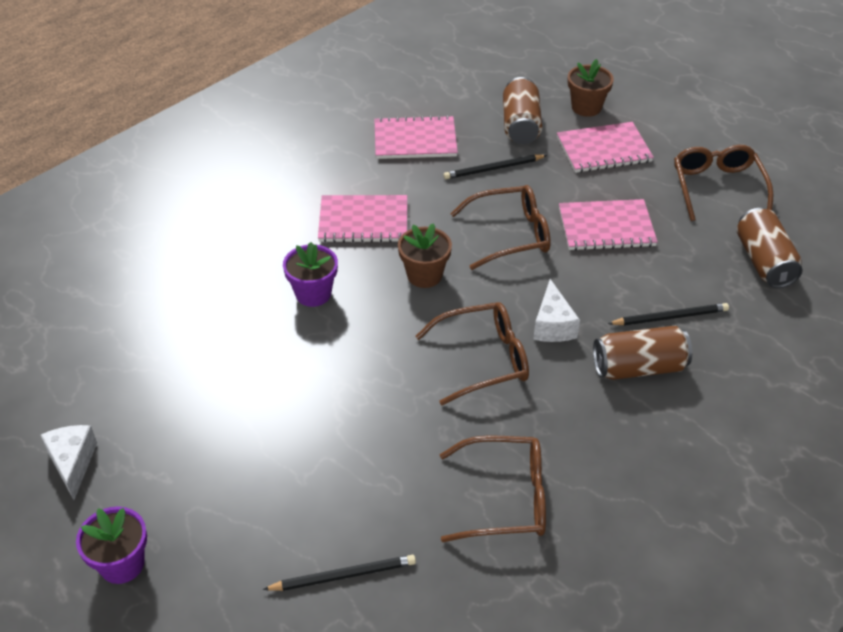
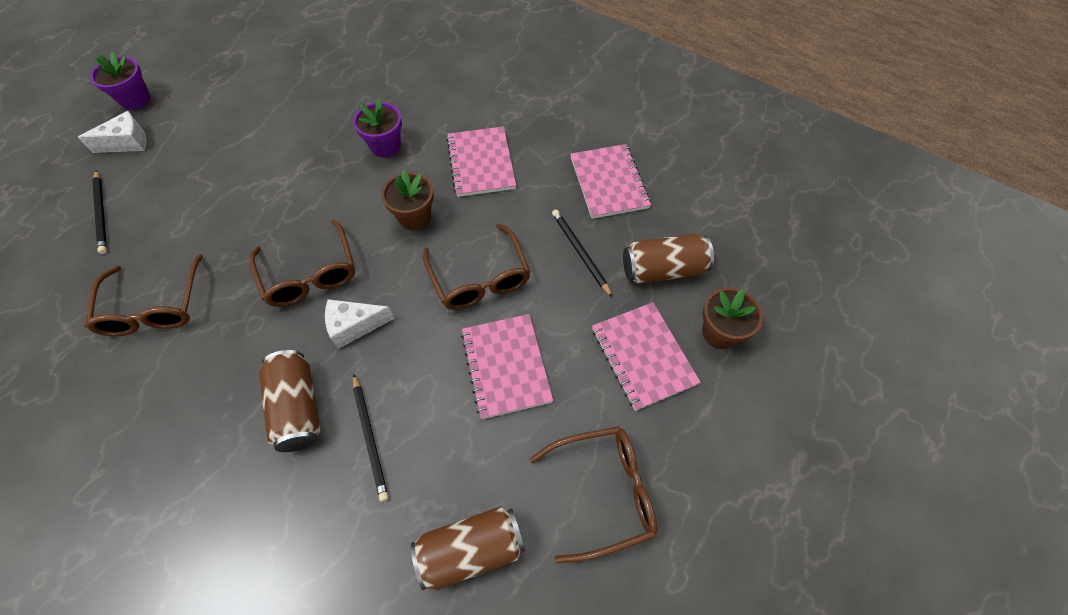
camera: 80 degrees right, 15 degrees up
white cheese [41,425,97,500] -> white cheese moved to [78,111,147,153]

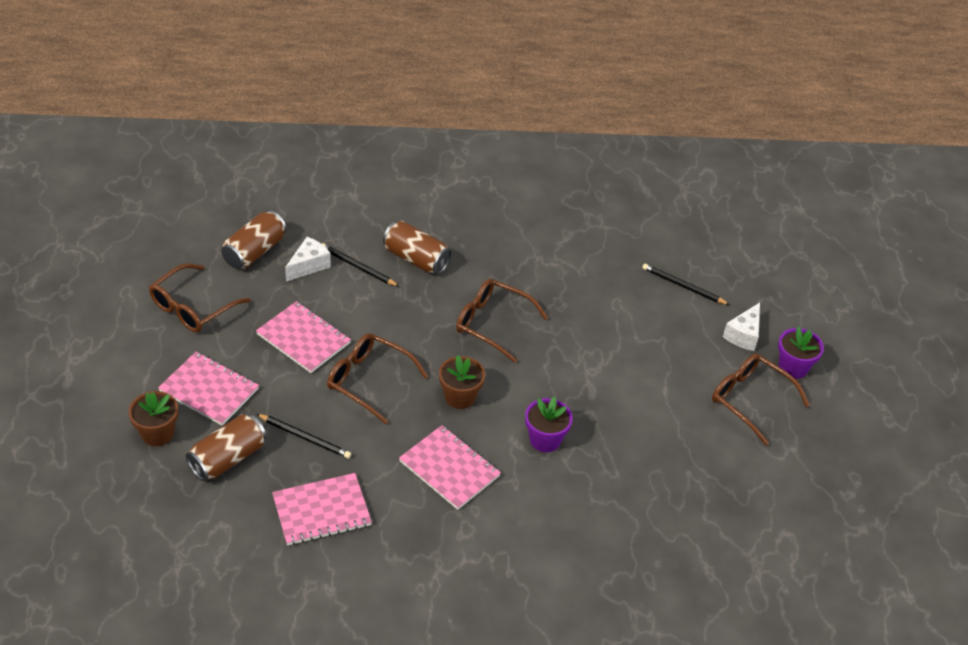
camera: 140 degrees right, 15 degrees down
brown glasses [85,254,203,336] -> brown glasses moved to [712,354,810,446]
white cheese [325,299,394,349] -> white cheese moved to [285,237,331,281]
pink notebook [570,144,651,219] -> pink notebook turned 60 degrees counterclockwise [272,473,372,545]

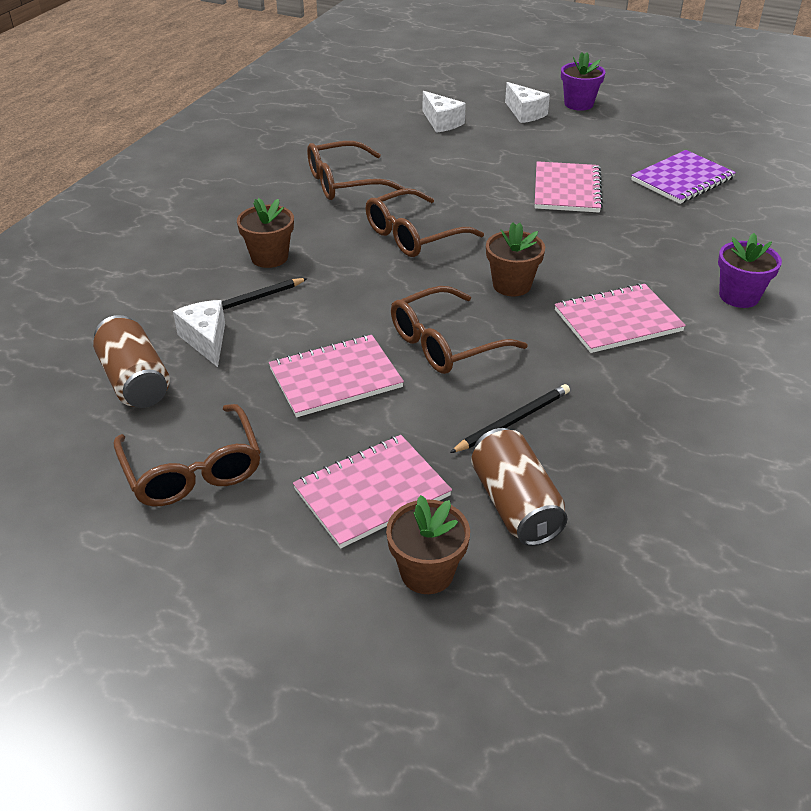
camera: 60 degrees left, 5 degrees down
pink notebook [272,473,372,545] -> pink notebook moved to [535,161,603,213]
brown can [383,221,452,274] -> brown flower pot [237,198,294,268]
purple flower pot [525,397,573,452] -> purple flower pot moved to [718,233,782,308]
black pencil [642,264,730,305] -> white cheese [423,91,466,133]
brown glasses [712,354,810,446] -> brown glasses moved to [307,141,406,200]
none -> purple notebook [631,150,736,204]

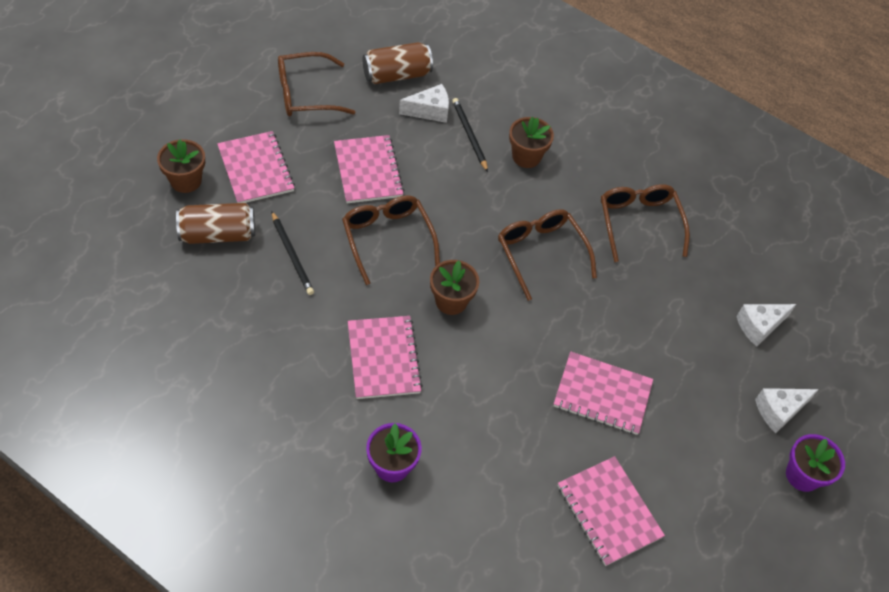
camera: 95 degrees right, 15 degrees up
purple notebook [631,150,736,204] -> pink notebook [558,456,665,566]

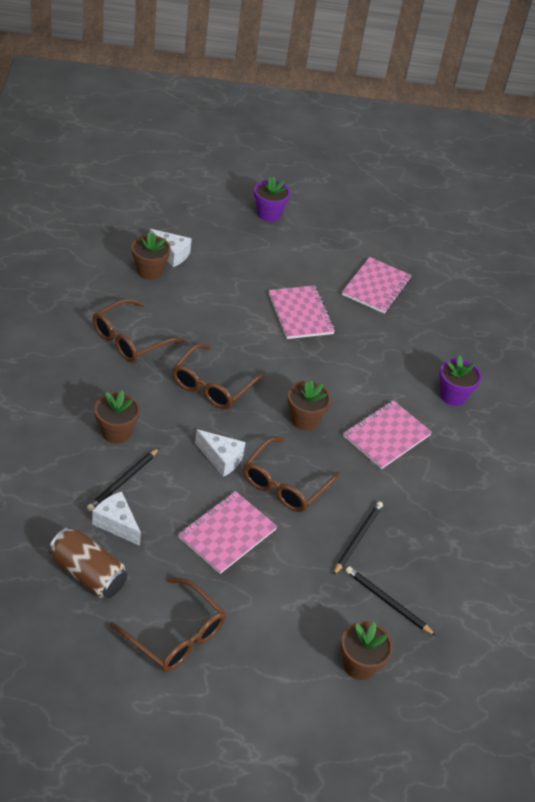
camera: 125 degrees left, 10 degrees down
brown can [176,203,255,244] -> black pencil [346,566,436,636]
pink notebook [217,131,295,203] -> none
white cheese [755,388,819,433] -> white cheese moved to [195,429,246,477]
none -> brown flower pot [131,232,171,280]

